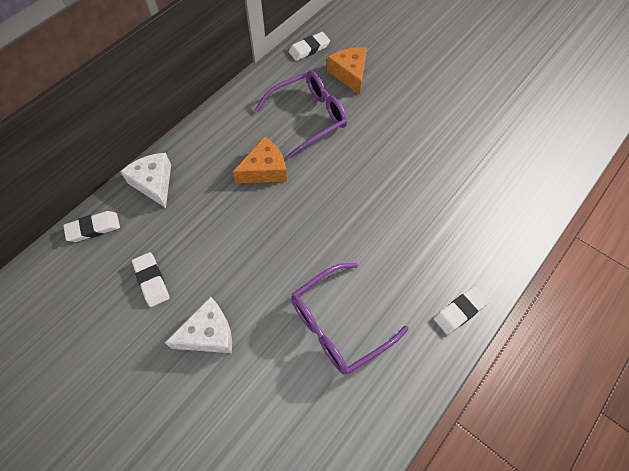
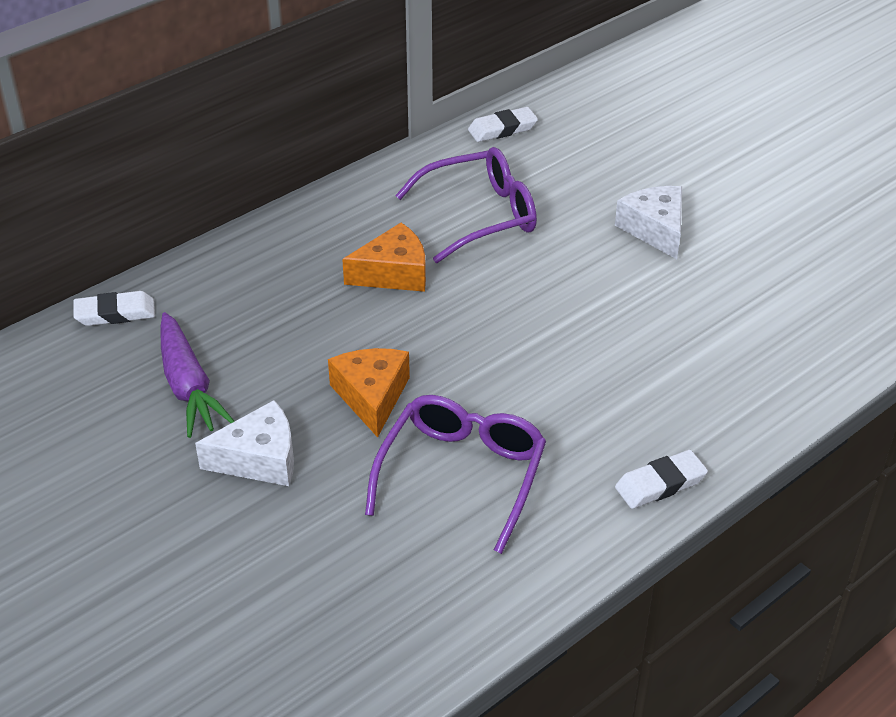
camera: 10 degrees right, 20 degrees down
white cheese [120,153,171,208] -> white cheese moved to [615,186,682,259]
white eraser [132,252,170,307] -> purple carrot [160,312,235,438]
purple glasses [291,263,409,375] -> purple glasses turned 135 degrees clockwise [365,395,546,554]
orange cheese [327,47,367,95] -> orange cheese moved to [328,348,410,437]

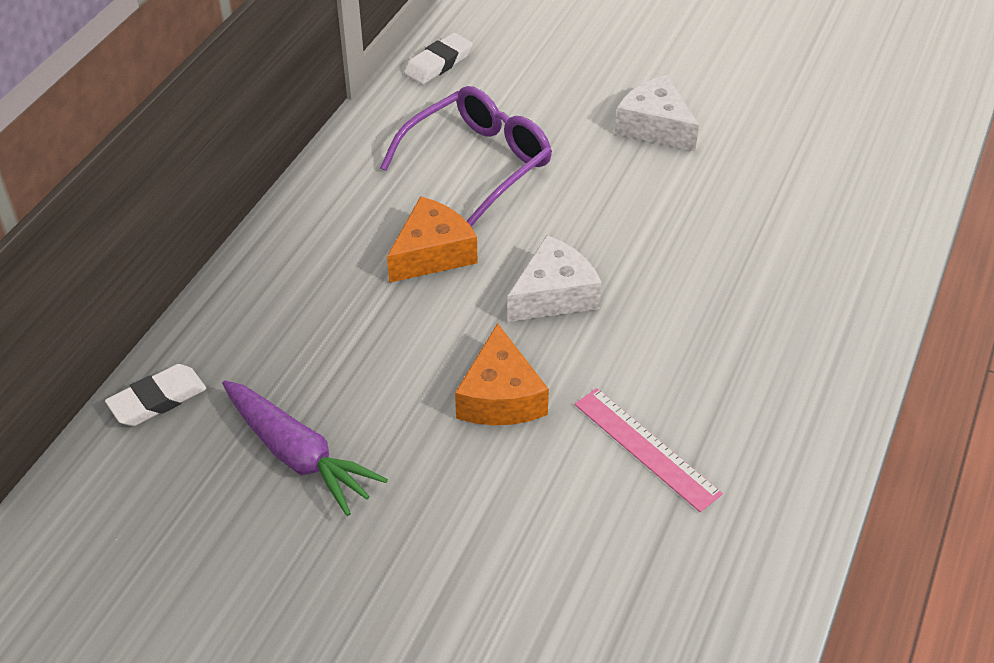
camera: 25 degrees left, 5 degrees up
white cheese [195,400,294,486] -> white cheese moved to [507,235,602,322]
orange cheese [328,348,410,437] -> orange cheese turned 150 degrees counterclockwise [455,323,549,425]
purple glasses [365,395,546,554] -> pink ruler [575,388,723,512]
white eraser [615,450,708,509] -> none

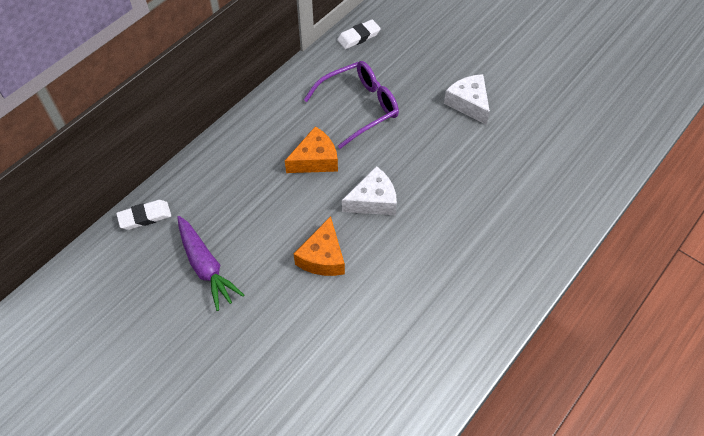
camera: 15 degrees right, 10 degrees up
pink ruler [575,388,723,512] -> none

